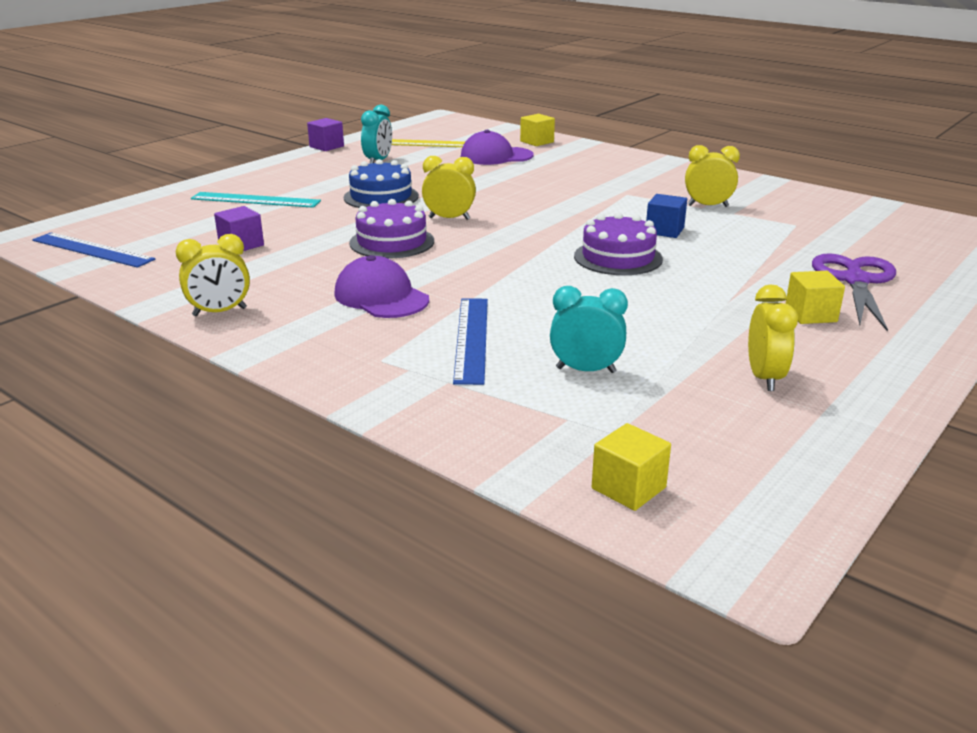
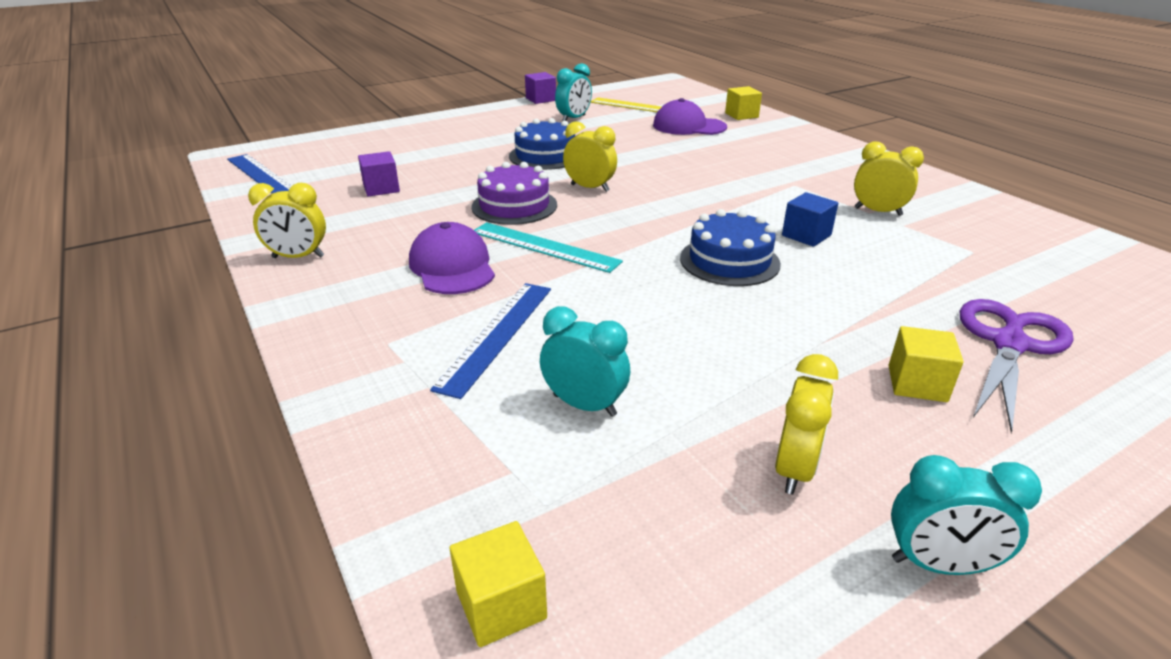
camera: 20 degrees right, 5 degrees up
turquoise ruler [191,192,321,208] -> turquoise ruler moved to [474,222,623,273]
purple cake [574,212,663,275] -> blue cake [680,209,781,286]
none -> turquoise clock [891,455,1042,575]

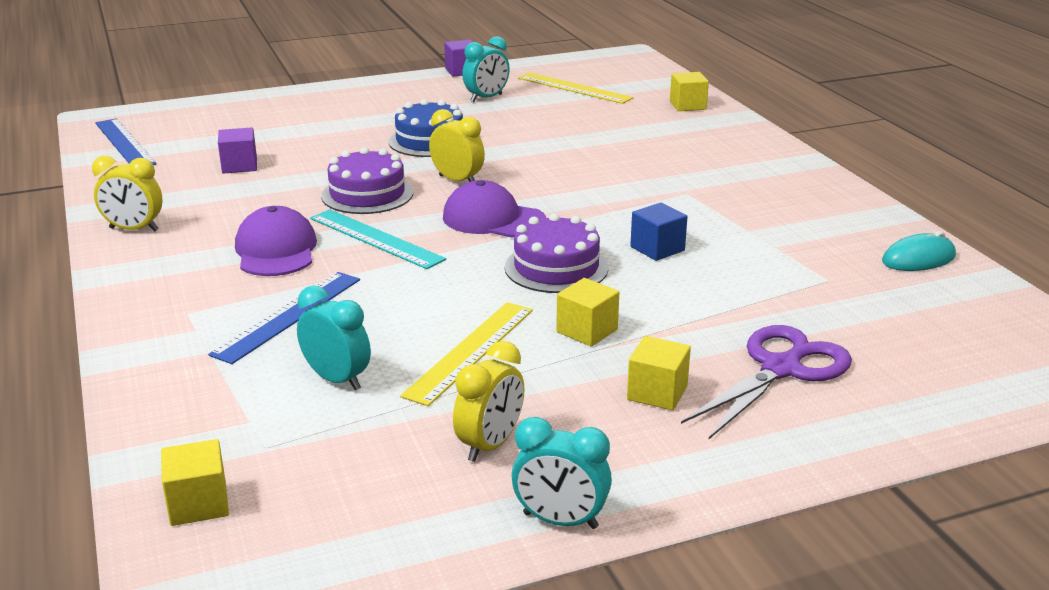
camera: 10 degrees right, 5 degrees down
purple cap [653,98,727,135] -> purple cap moved to [443,180,546,238]
blue cake [680,209,781,286] -> purple cake [505,213,608,293]
yellow clock [854,141,924,216] -> none
none -> yellow ruler [400,302,533,406]
none -> yellow cube [556,278,619,346]
none -> turquoise mouse [882,231,956,271]

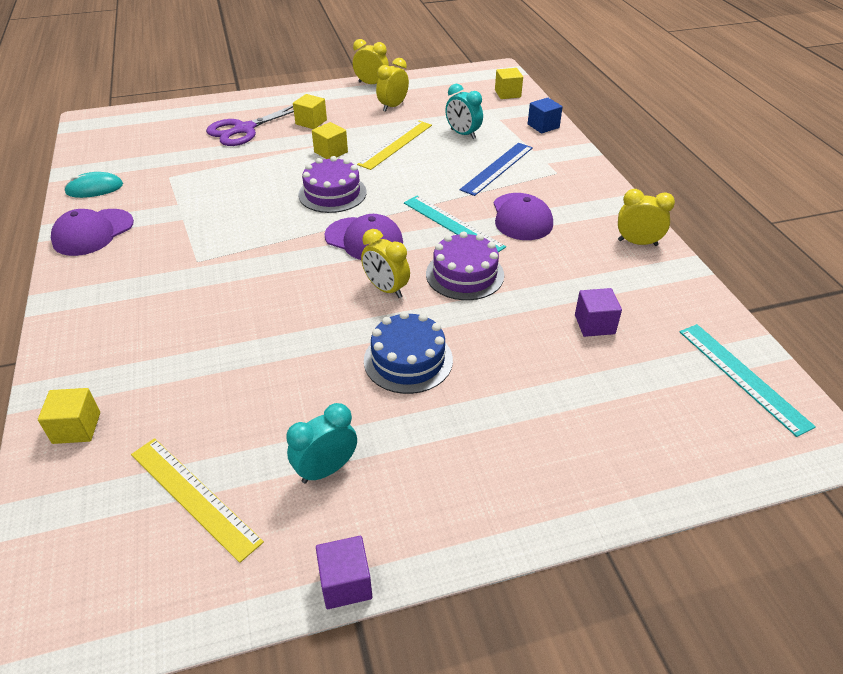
camera: 175 degrees left, 15 degrees up
blue ruler [95,118,157,165] -> turquoise ruler [680,324,816,437]
turquoise clock [511,417,612,529] -> yellow clock [353,39,389,84]
blue cube [630,203,688,261] -> blue cube moved to [528,98,563,133]
none -> purple cap [51,209,134,256]

